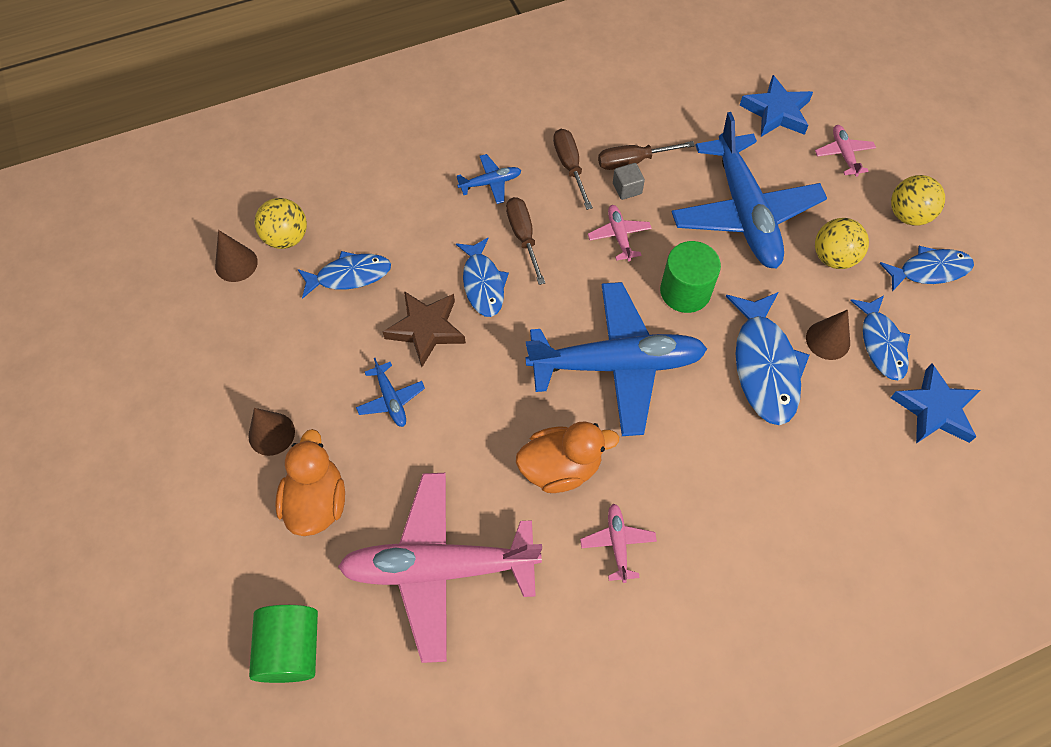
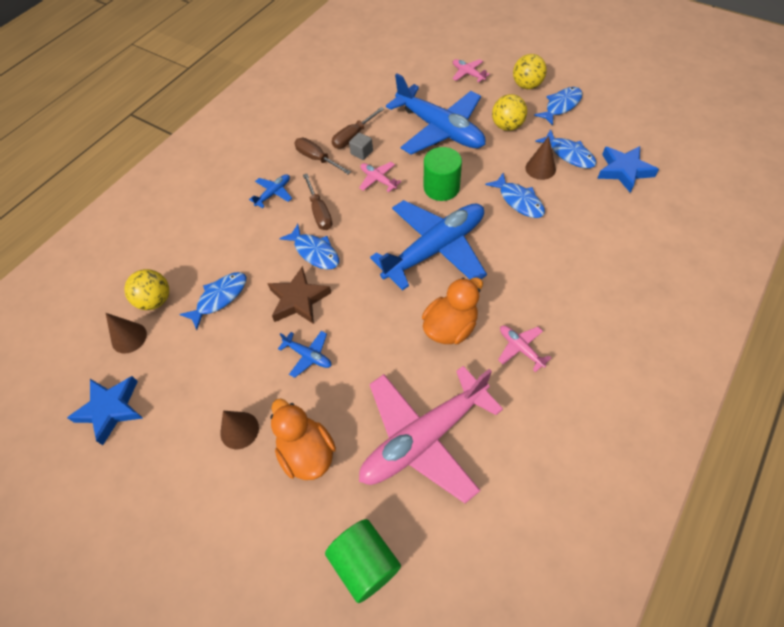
camera: 30 degrees left, 5 degrees down
brown screwdriver [506,197,545,285] -> brown screwdriver turned 150 degrees counterclockwise [303,174,332,230]
blue fish [726,292,809,425] -> blue fish [485,173,545,218], size x0.65
blue star [739,75,813,137] -> blue star moved to [67,376,143,445]

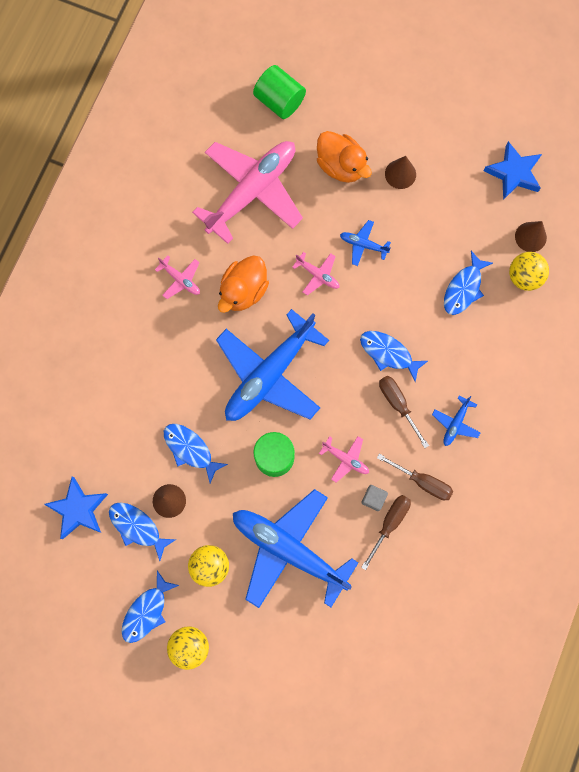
camera: 165 degrees right, 20 degrees up
brown star [267,266,331,324] -> none
pink plane [452,59,490,82] -> pink plane moved to [292,252,340,295]

